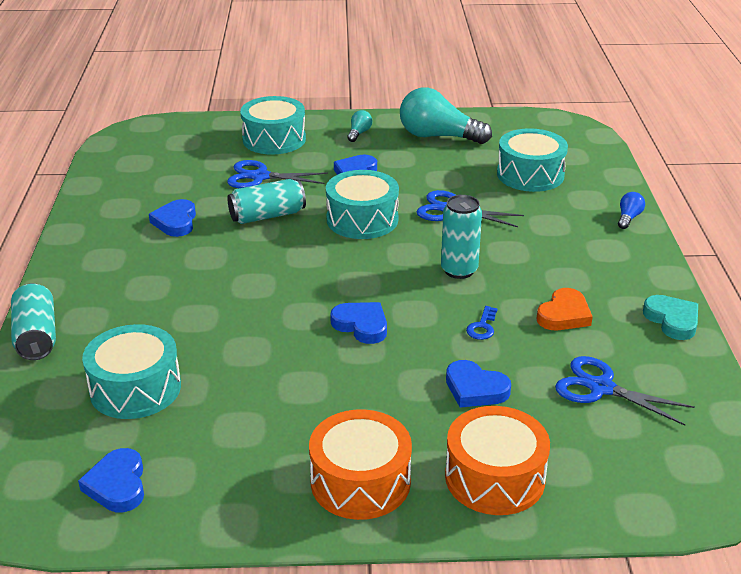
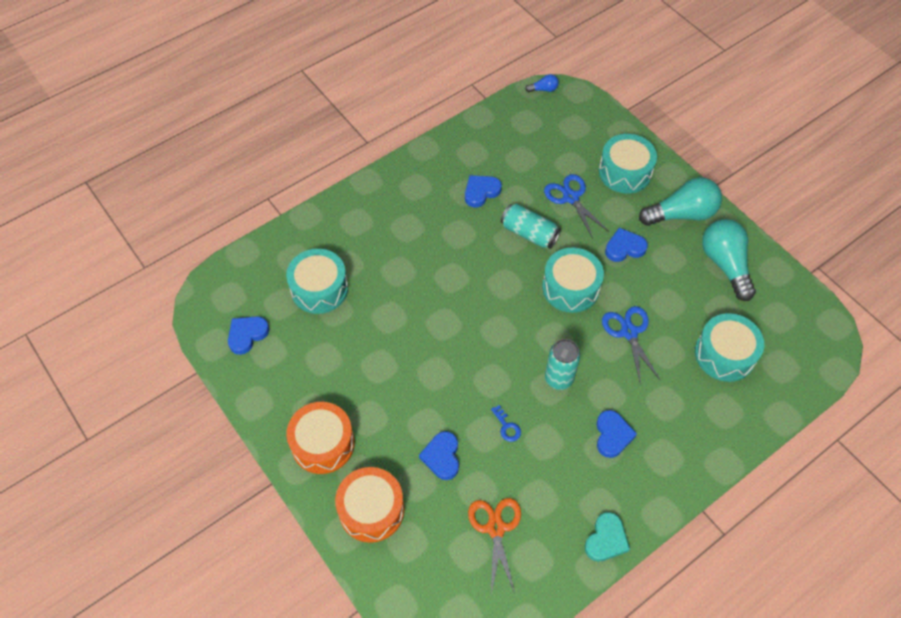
camera: 55 degrees right, 25 degrees up
turquoise can [11,283,56,360] -> none
blue heart [330,302,387,344] -> blue heart moved to [596,410,637,458]
turquoise light bulb [347,110,372,142] -> turquoise light bulb [639,177,722,226], size x2.26
blue key [466,306,498,340] -> blue key turned 105 degrees counterclockwise [491,405,521,442]
orange heart [537,288,593,330] -> none
blue scissors [555,356,695,426] -> orange scissors [468,498,521,593]
blue light bulb [618,192,645,229] -> blue light bulb moved to [525,74,559,92]

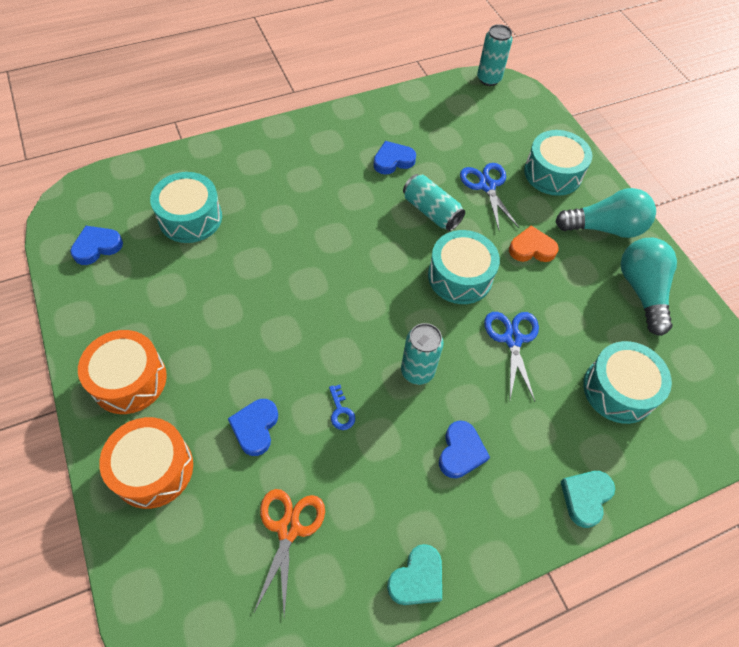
camera: 10 degrees right, 0 degrees up
blue light bulb [525,74,559,92] -> turquoise can [477,24,513,86]
blue heart [605,228,648,262] -> orange heart [509,226,559,262]
none -> turquoise heart [560,471,615,528]

